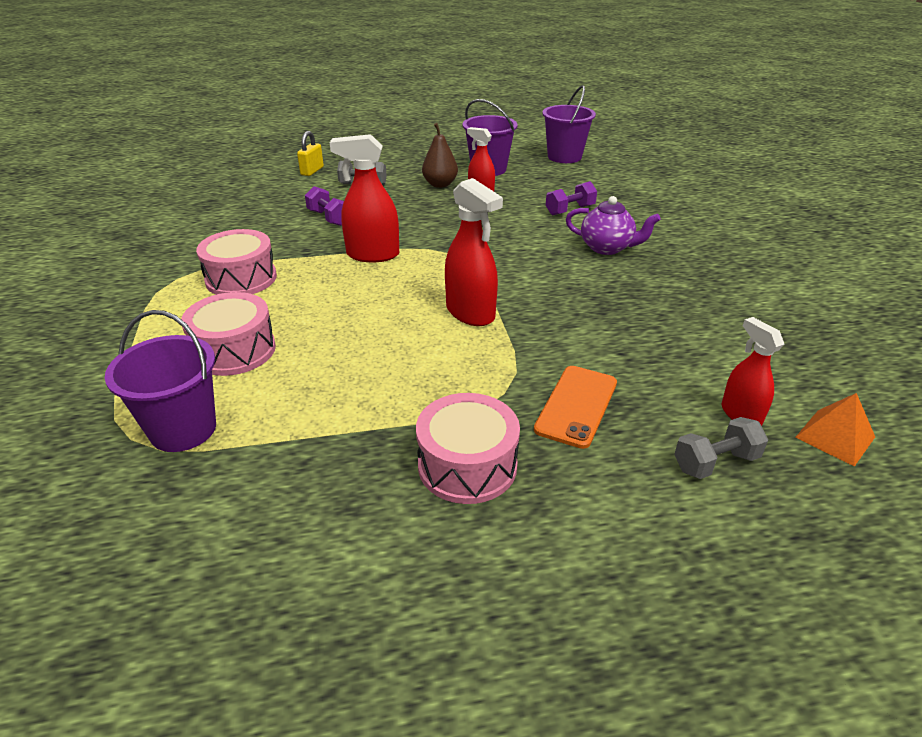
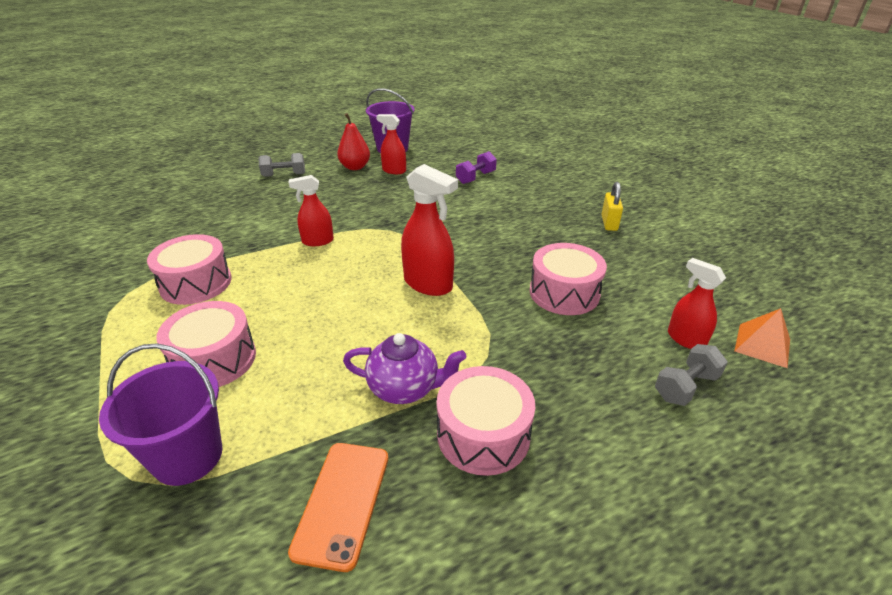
camera: 15 degrees left, 0 degrees up
yellow padlock [297,131,324,176] -> yellow padlock moved to [602,182,623,231]
purple dumbbell [305,186,344,226] -> none
red spray bottle [330,134,399,262] -> red spray bottle [289,175,334,246], size x0.63
brown pear [422,123,458,188] -> red pear [337,113,370,170]
orange phone [534,366,617,449] -> orange phone moved to [288,443,388,572]
purple bucket [542,85,596,163] -> none
purple teapot [566,196,661,255] -> purple teapot moved to [343,333,466,404]
none -> pink drum [530,243,607,315]

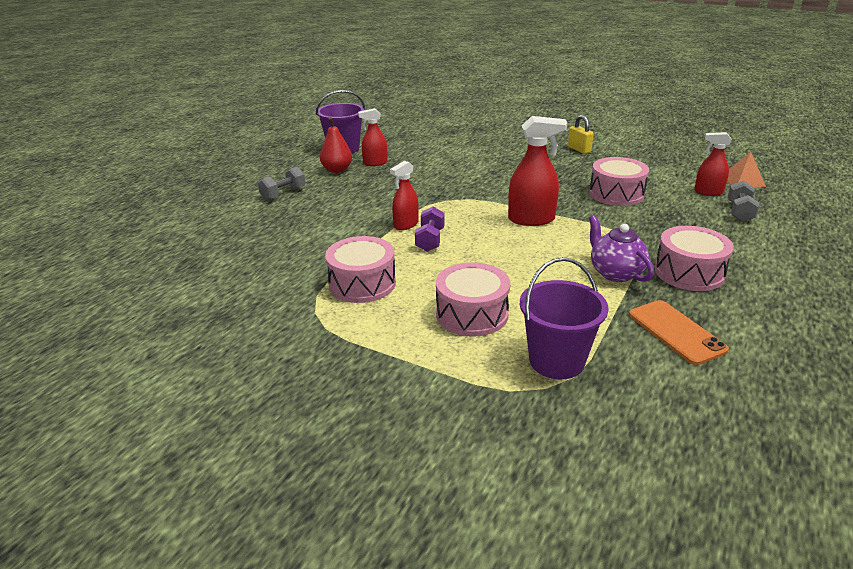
camera: 35 degrees left, 5 degrees down
purple teapot [343,333,466,404] -> purple teapot turned 90 degrees counterclockwise [589,215,654,282]
purple dumbbell [456,151,497,184] -> purple dumbbell moved to [415,207,445,252]

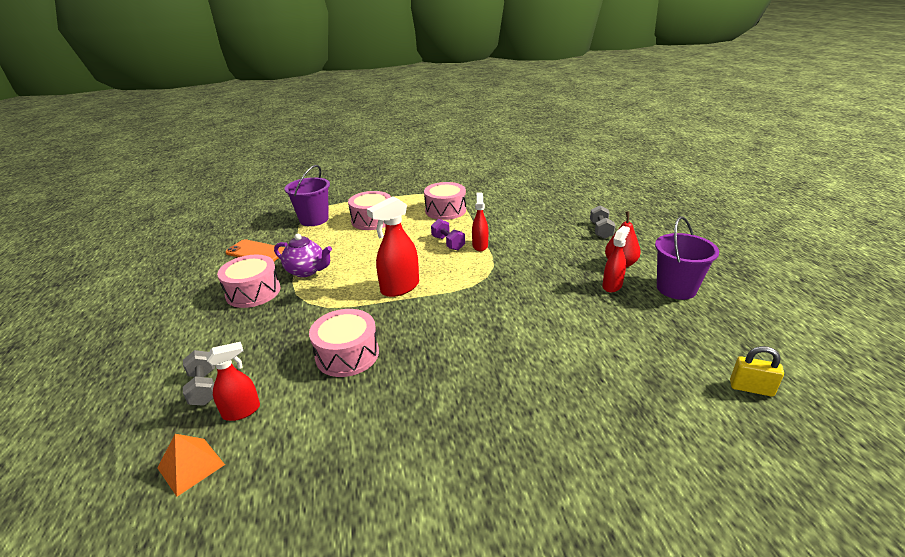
camera: 140 degrees right, 0 degrees up
yellow padlock [568,115,594,154] -> yellow padlock moved to [730,346,784,397]

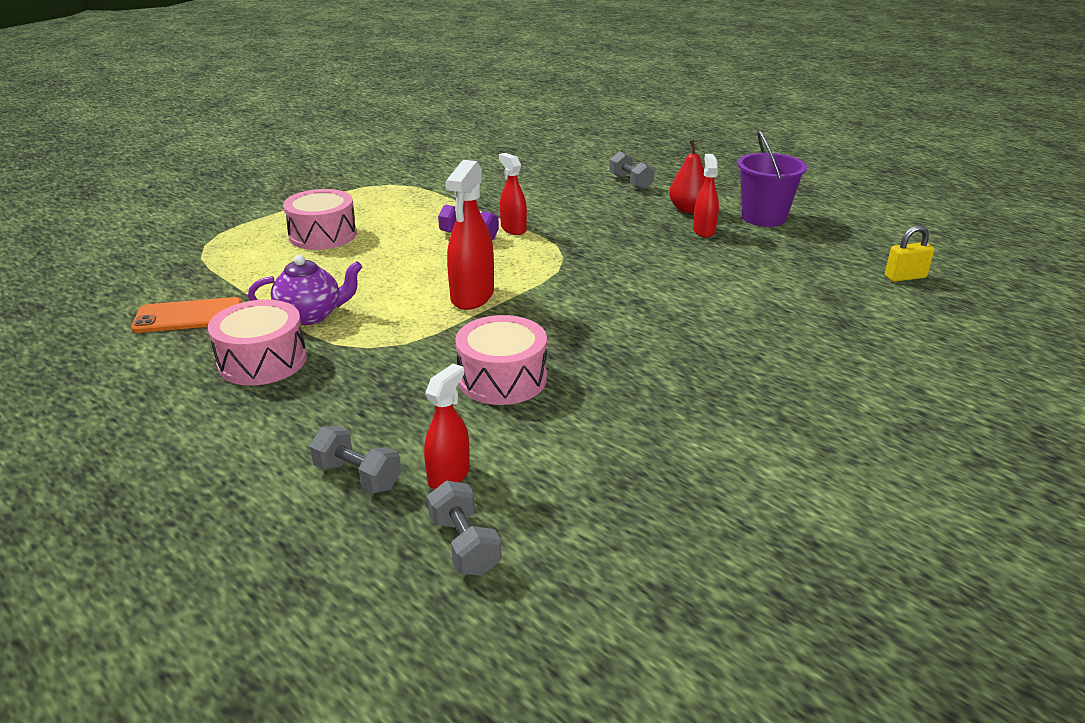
camera: 35 degrees left, 0 degrees up
orange pyramid [157,434,225,497] -> grey dumbbell [427,481,501,576]
purple bucket [284,165,330,226] -> none
pink drum [424,182,466,220] -> none

